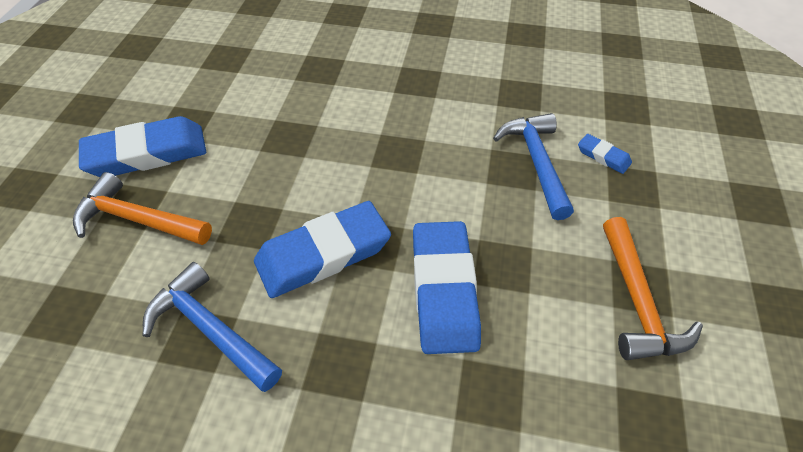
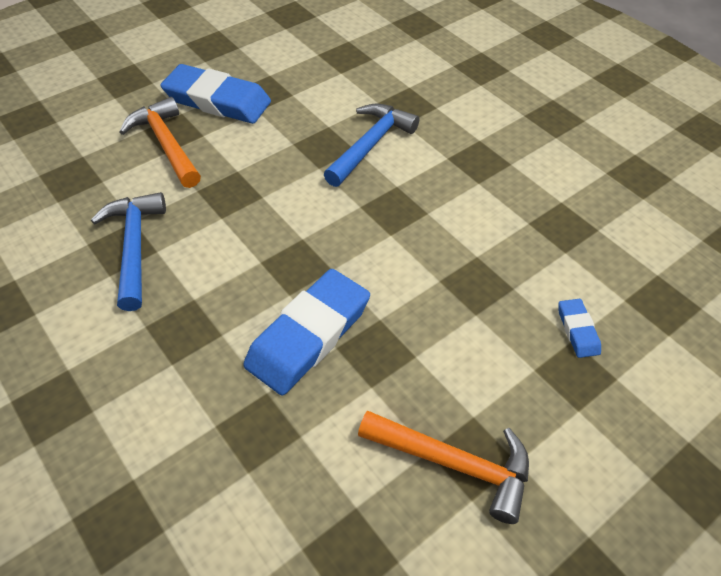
camera: 40 degrees right, 0 degrees up
blue eraser [254,201,391,298] -> none
blue hammer [493,113,574,220] -> blue hammer moved to [323,104,420,187]
orange hammer [603,217,703,360] -> orange hammer turned 105 degrees counterclockwise [358,410,529,524]

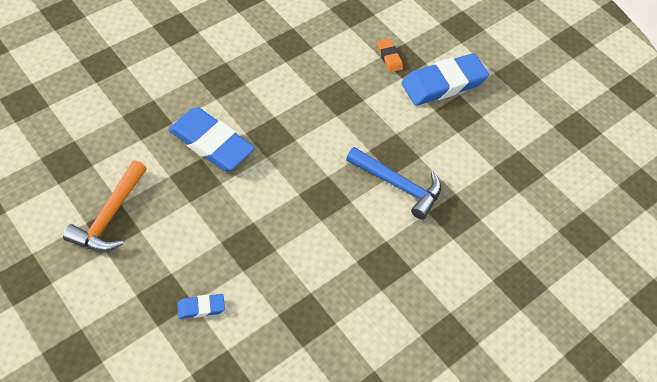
camera: 85 degrees right, 5 degrees up
blue hammer [91,192,166,311] -> none
orange hammer [119,97,201,188] -> orange eraser [377,39,403,72]
blue eraser [160,64,271,124] -> blue eraser turned 45 degrees clockwise [401,53,489,106]

